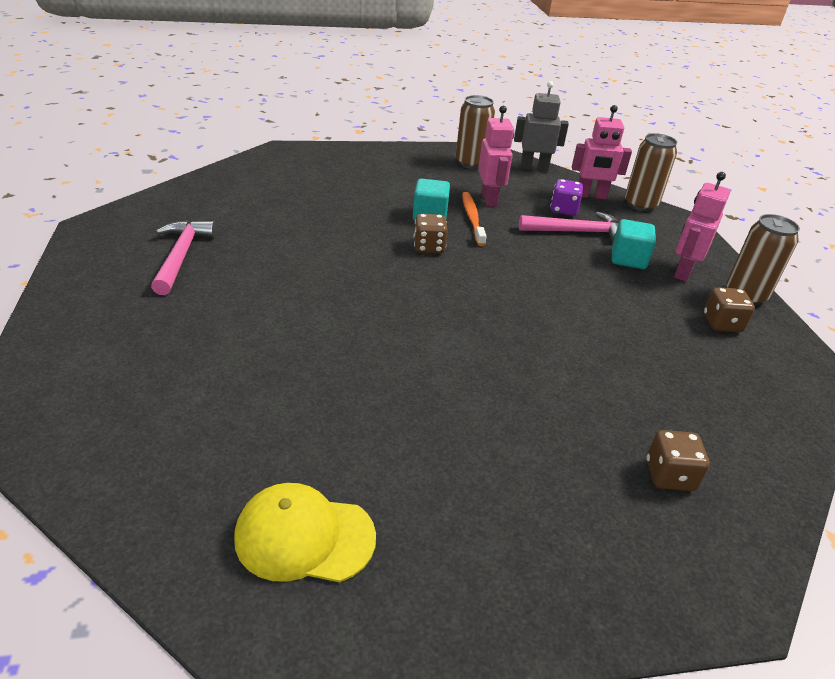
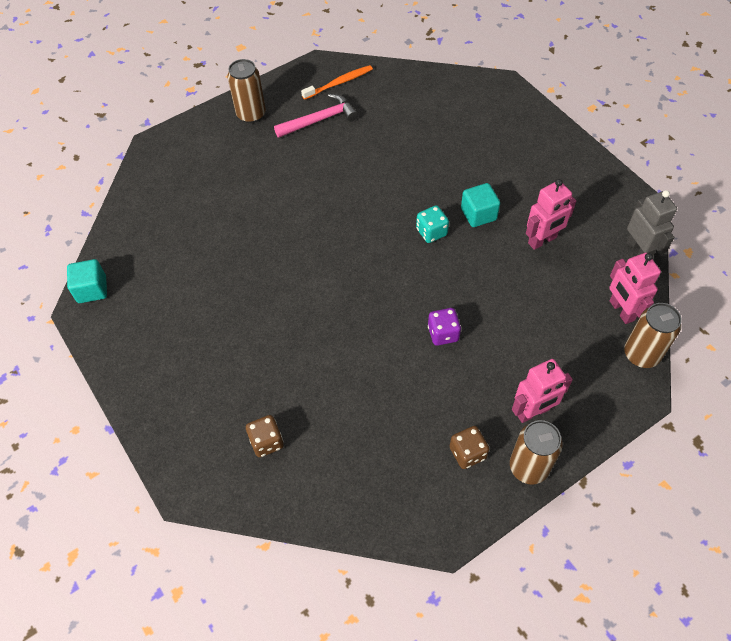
camera: 70 degrees right, 20 degrees up
yellow cap [234,483,376,582] -> none
brown dice [414,214,448,253] -> turquoise dice [416,205,449,243]
brown can [456,95,495,169] -> brown can moved to [227,59,266,123]
orange toothbrush [462,192,486,246] -> orange toothbrush moved to [301,65,373,100]
pink hammer [519,212,619,242] -> none
purple dice [550,179,583,216] -> purple dice moved to [428,308,461,346]
turquoise cube [612,219,656,269] -> turquoise cube moved to [67,259,107,303]
pink robot [674,172,730,282] -> pink robot turned 150 degrees clockwise [512,359,573,423]

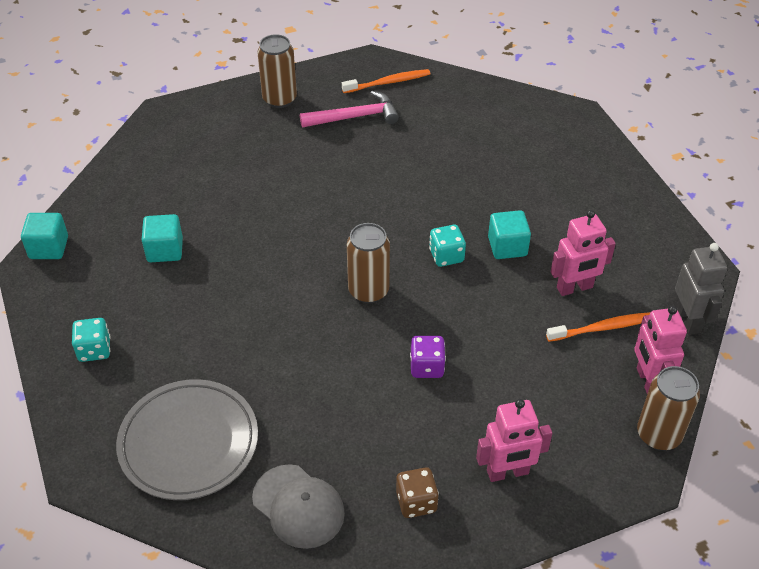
camera: 10 degrees right, 10 degrees down
brown dice [246,415,284,457] -> grey plate [116,379,258,500]
brown can [510,420,563,485] -> brown can moved to [347,223,390,303]
none -> turquoise dice [72,318,111,362]
none -> turquoise cube [142,214,183,262]
none -> grey cap [252,464,345,549]
none -> orange toothbrush [546,312,650,342]

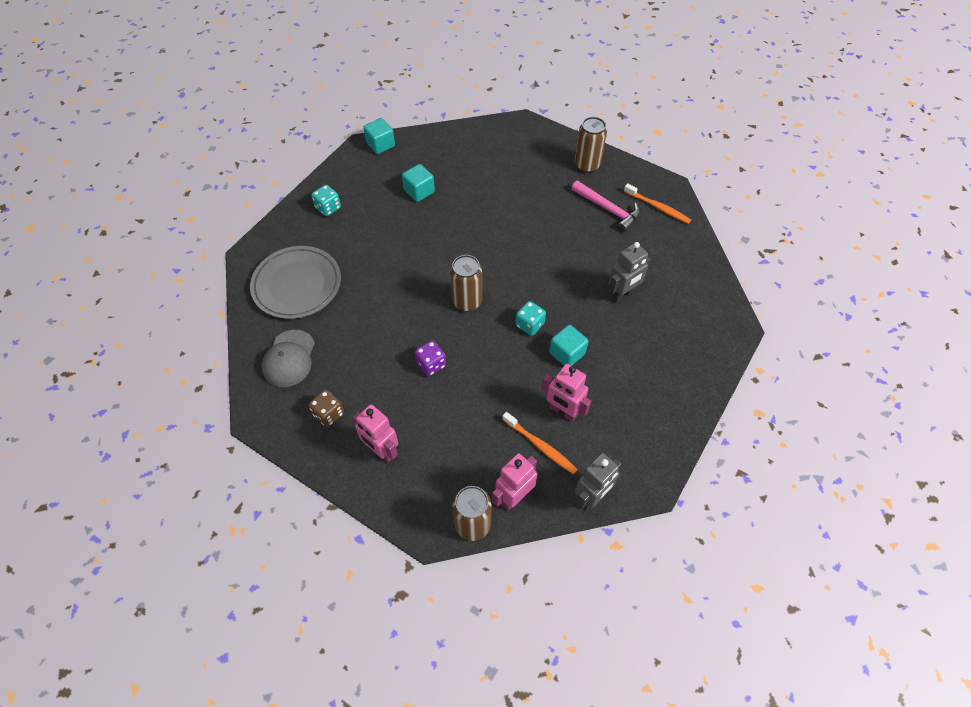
camera: 55 degrees right, 10 degrees up
none -> grey robot [609,242,651,303]

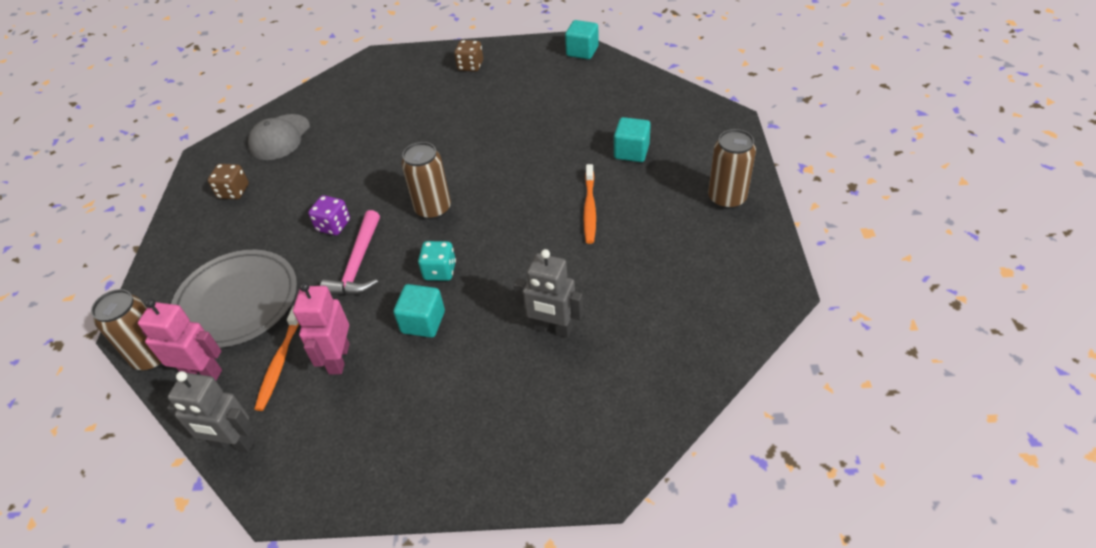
camera: 60 degrees right, 10 degrees down
grey plate [250,246,341,319] -> grey plate moved to [171,250,297,348]
grey cap [262,330,315,387] -> grey cap turned 45 degrees counterclockwise [248,114,310,160]
turquoise dice [311,185,341,216] -> brown dice [454,40,483,72]
pink robot [353,404,398,463] -> none
turquoise cube [402,164,435,202] -> turquoise cube moved to [614,117,651,162]
pink hammer [572,181,640,232] -> pink hammer moved to [320,210,380,296]
orange toothbrush [624,183,691,224] -> orange toothbrush moved to [583,164,596,244]

